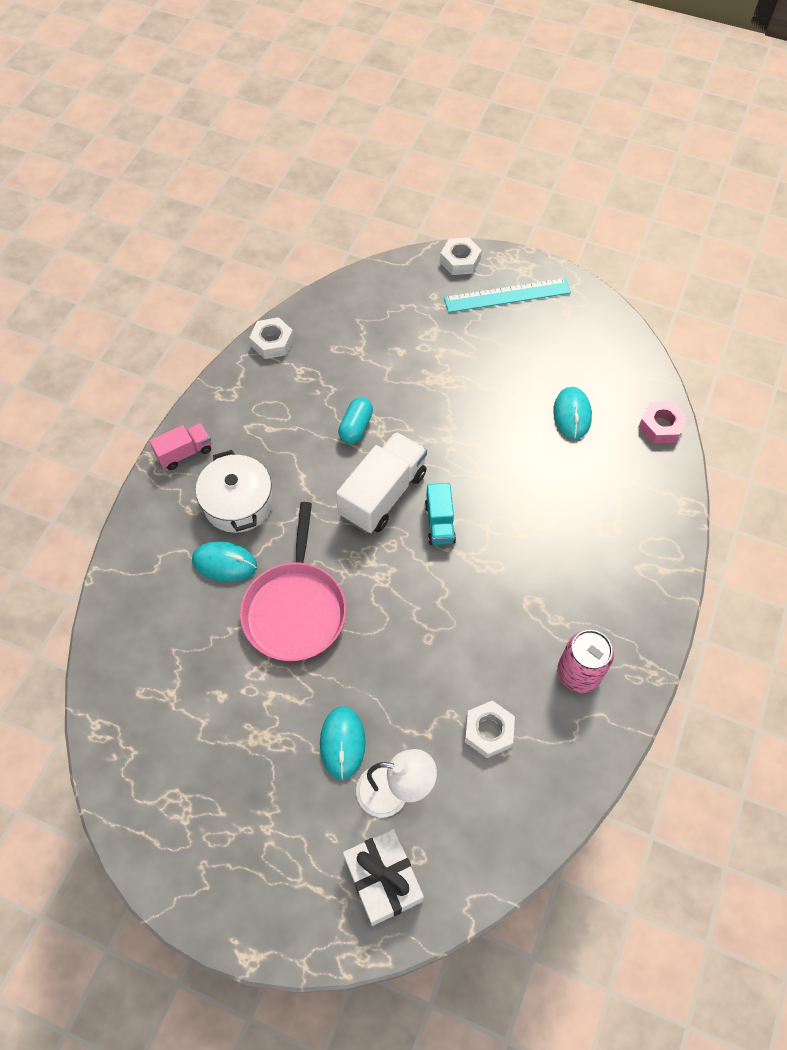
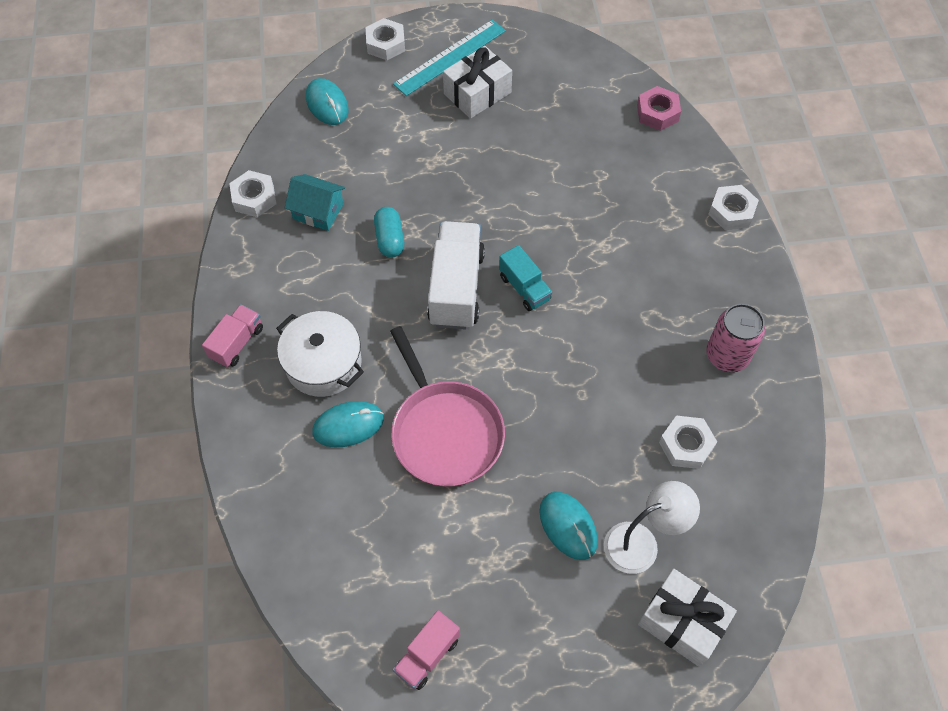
camera: 30 degrees left, 0 degrees up
turquoise mouse [553,387,592,440] -> turquoise mouse moved to [306,78,348,125]
none -> turquoise house [285,174,345,231]
none -> pink truck [393,610,460,690]
none -> white gift [443,46,512,119]
none -> white nut [708,185,759,230]

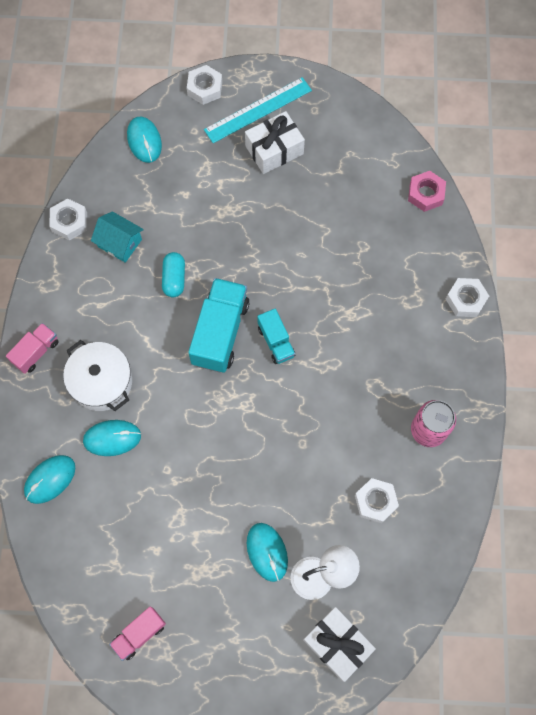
camera: 10 degrees right, 10 degrees up
pink pan [390,326,505,487] -> none
white truck [427,221,485,330] -> turquoise truck [188,278,249,373]
none -> turquoise mouse [24,455,75,504]

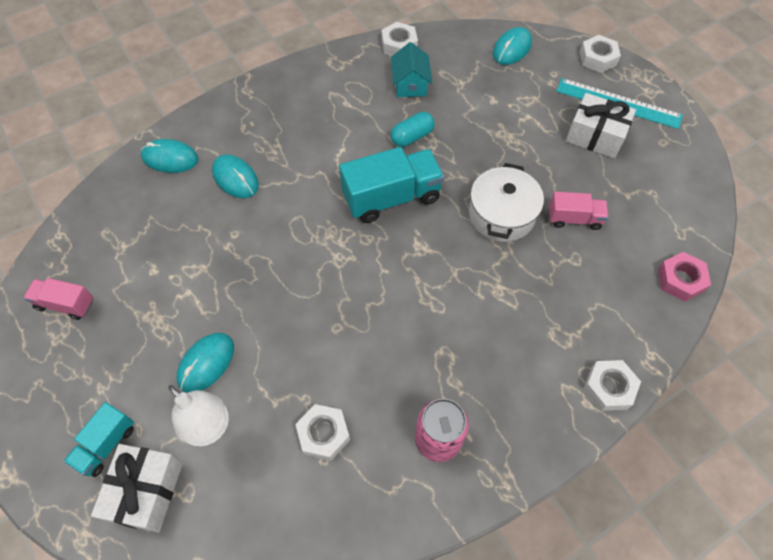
camera: 55 degrees right, 10 degrees down
pink truck [6,323,59,374] -> pink truck moved to [549,191,609,230]
white pot [63,340,132,411] -> white pot moved to [469,163,544,242]
turquoise truck [257,309,295,364] -> turquoise truck moved to [64,402,134,477]

